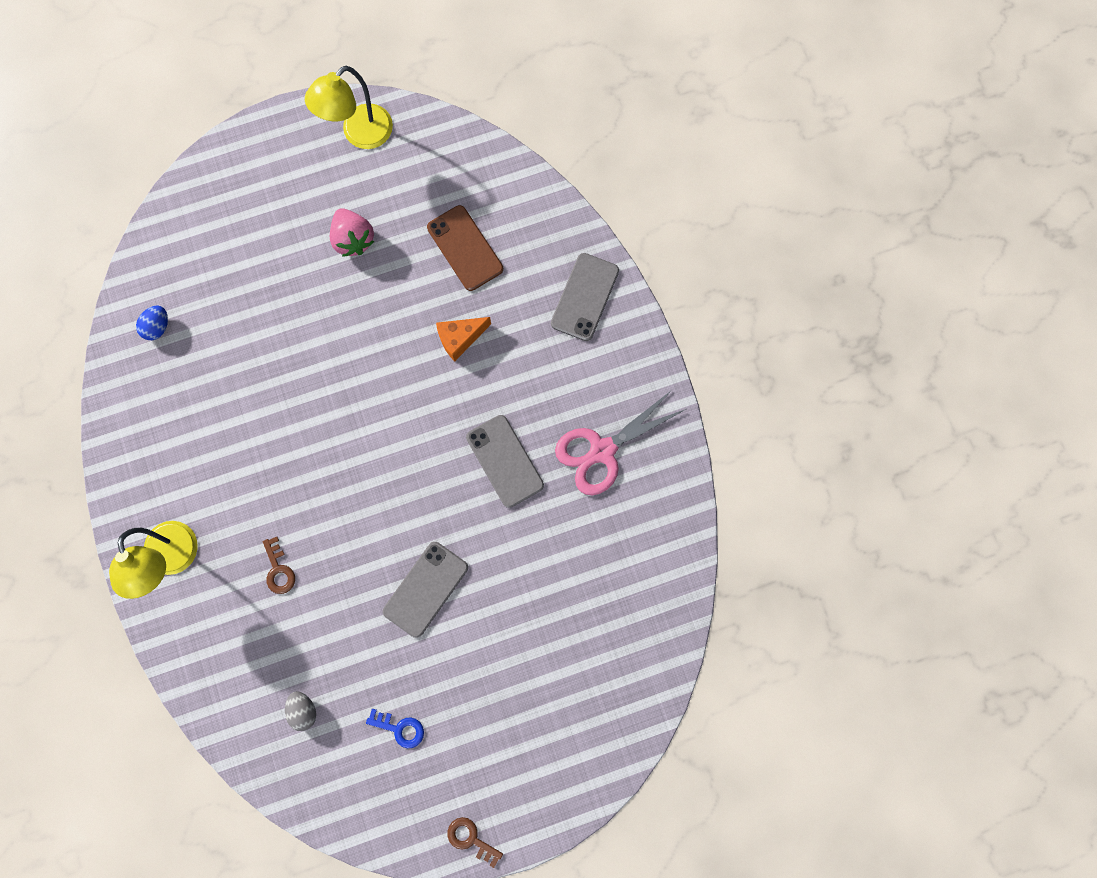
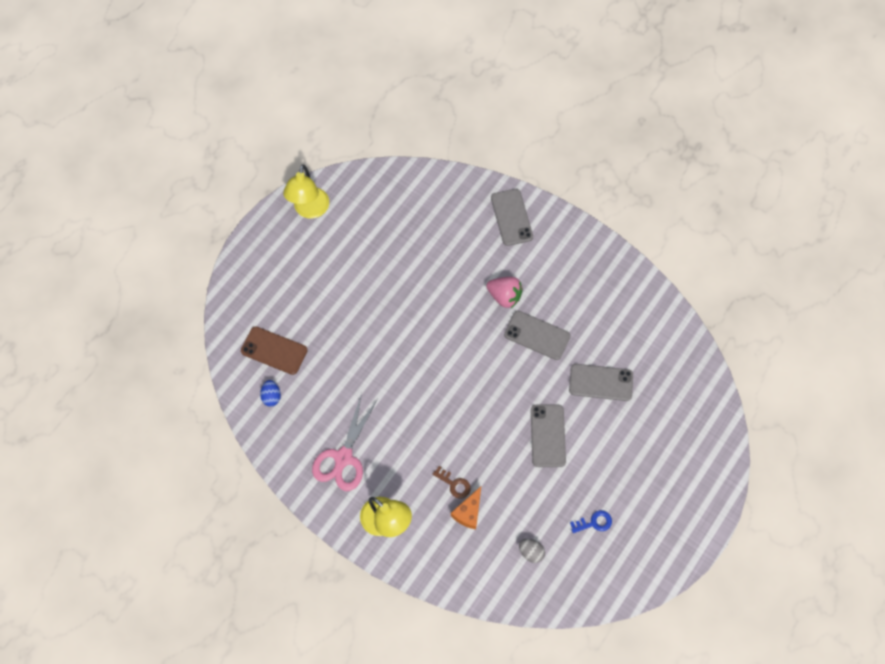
camera: 35 degrees left, 10 degrees down
pink strawberry [330,208,375,257] -> pink strawberry moved to [486,277,523,308]
brown phone [427,205,503,291] -> brown phone moved to [241,326,308,375]
orange cheese [436,317,491,361] -> orange cheese moved to [451,487,481,529]
brown key [447,817,503,868] -> none
pink scissors [555,390,686,495] -> pink scissors moved to [312,393,378,491]
none -> grey phone [569,364,633,401]

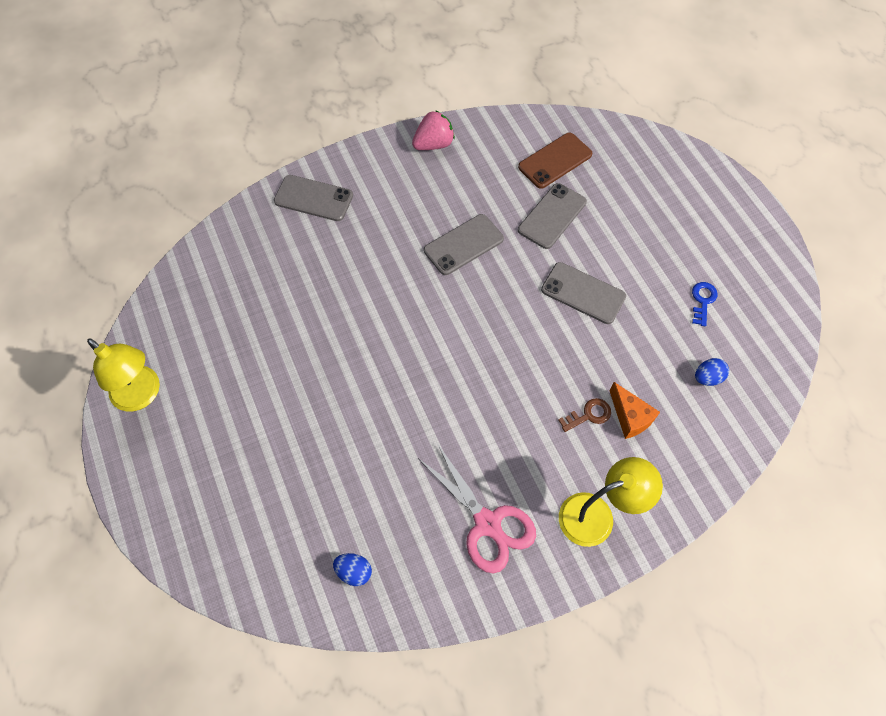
camera: 60 degrees left, 5 degrees down
brown phone [241,326,308,375] -> brown phone moved to [518,133,592,189]
pink strawberry [486,277,523,308] -> pink strawberry moved to [412,110,455,150]
grey egg [519,539,545,563] -> blue egg [695,358,729,386]

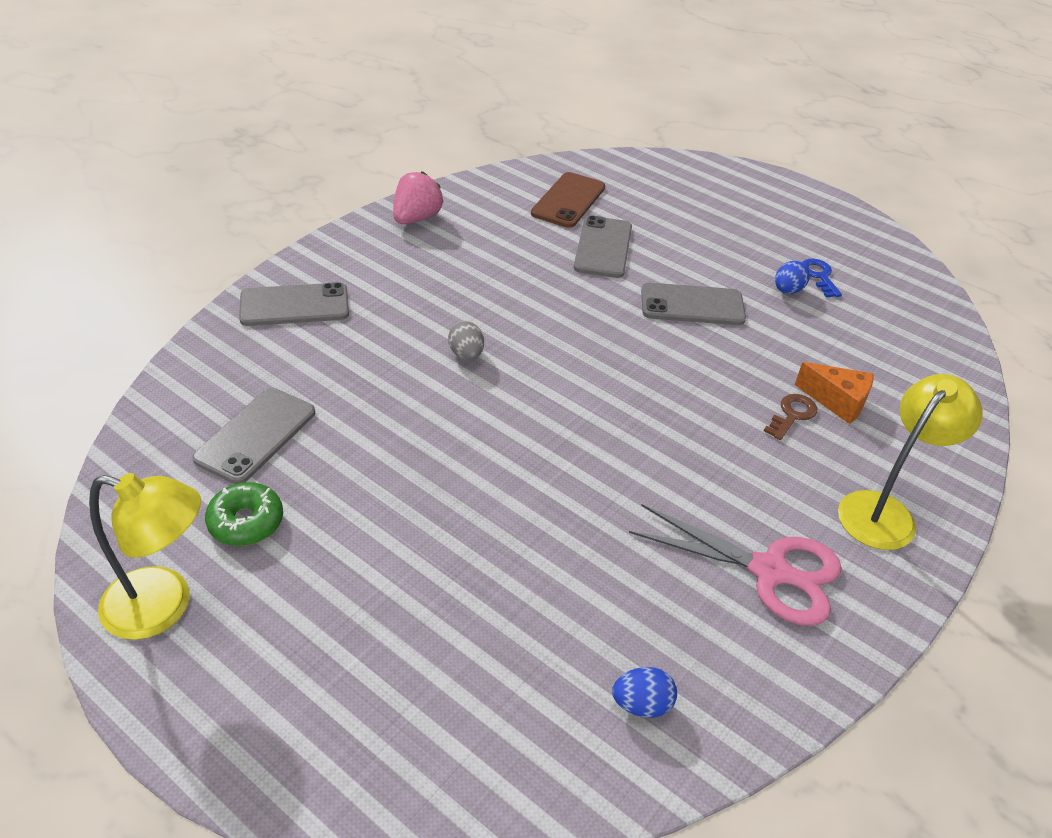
camera: 30 degrees left, 20 degrees down
grey phone [424,214,504,275] -> grey phone moved to [192,388,315,484]
blue egg [695,358,729,386] -> blue egg moved to [775,261,810,294]
none -> green donut [205,482,283,546]
none -> grey egg [448,321,484,360]

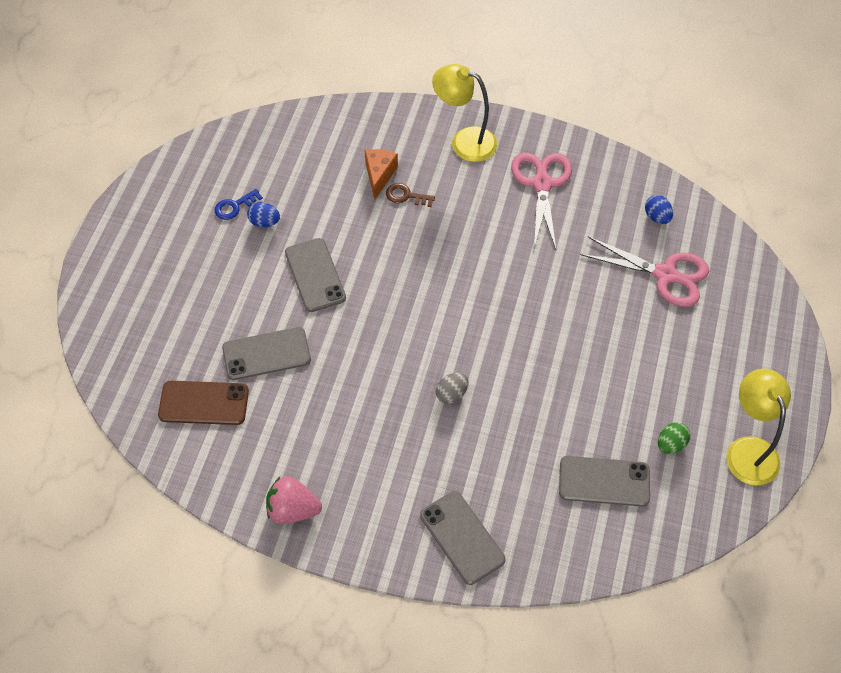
camera: 110 degrees left, 15 degrees up
green donut [205,482,283,546] -> green egg [658,422,690,454]
none -> pink scissors [580,236,709,307]

